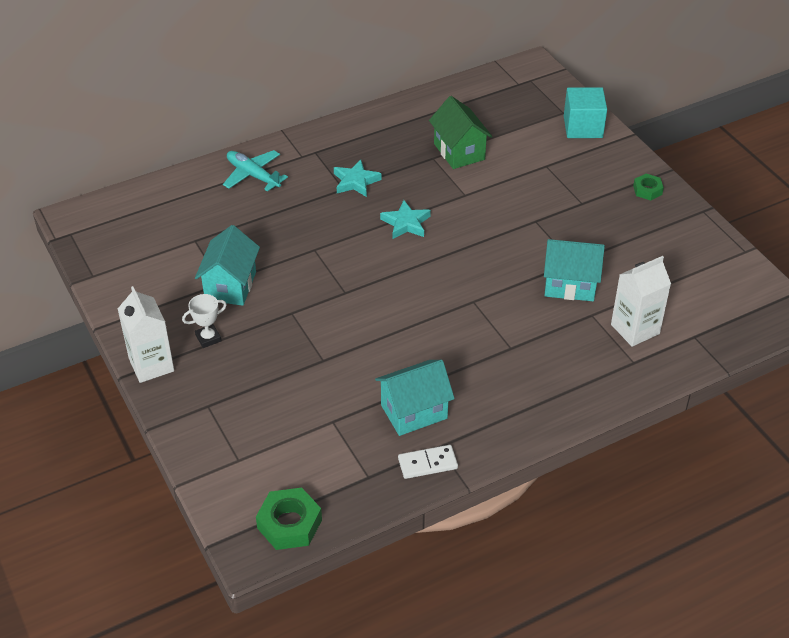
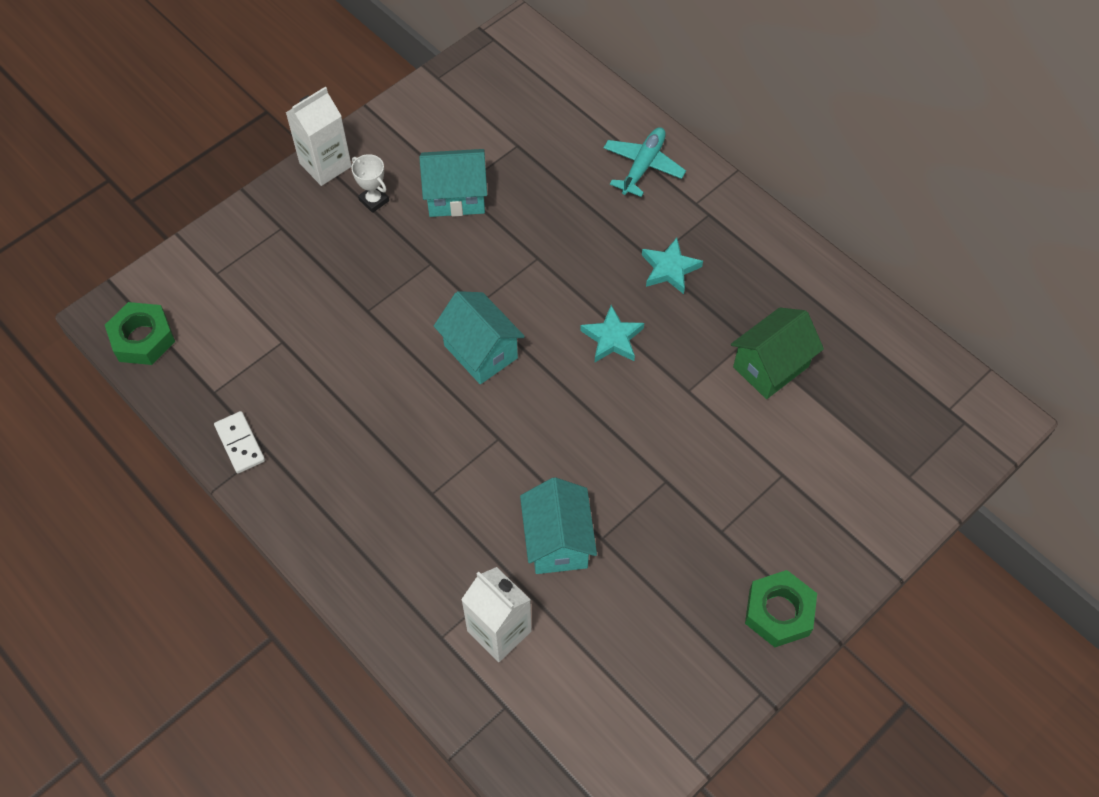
camera: 75 degrees right, 15 degrees up
turquoise house [375,360,455,436] -> turquoise house moved to [434,291,525,384]
turquoise cube [564,87,607,138] -> none
green nut [633,174,664,200] -> green nut [745,570,817,647], size x1.68

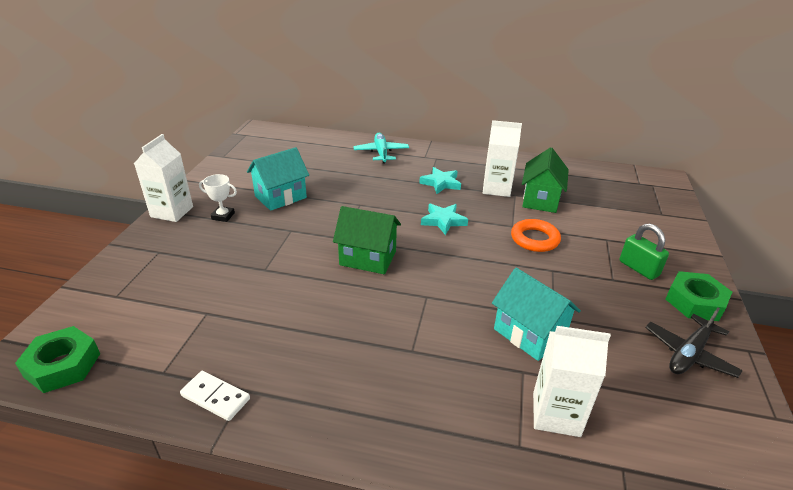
camera: 35 degrees left, 25 degrees down
turquoise house [434,291,525,384] -> green house [333,206,401,274]
none -> white carton [483,120,522,197]
none -> orange ring [511,219,561,252]
none -> green padlock [620,224,669,280]
none -> black plane [645,307,743,378]

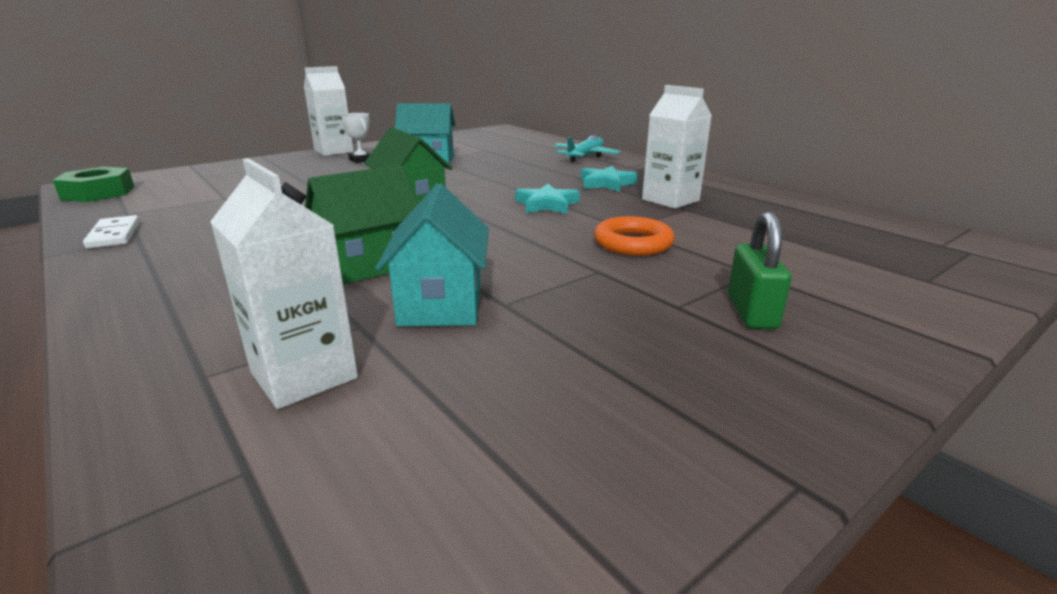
camera: 40 degrees right, 10 degrees down
green house [522,147,569,213] -> green house moved to [305,165,419,285]
black plane [645,307,743,378] -> none
green nut [666,271,732,321] -> none

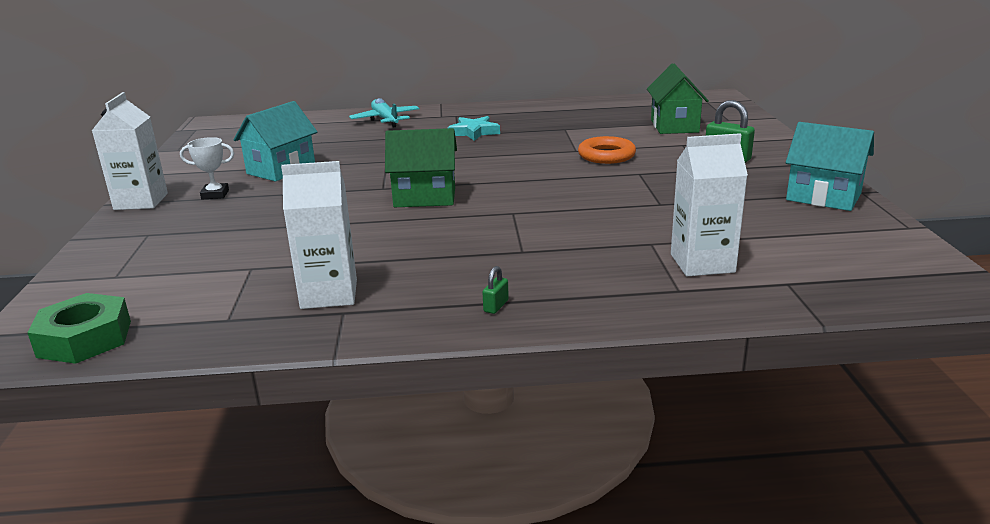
camera: 55 degrees left, 0 degrees up
white domino [83,215,140,249] -> none
green house [305,165,419,285] -> green house moved to [647,64,709,134]
turquoise house [375,184,489,327] -> turquoise house moved to [786,122,874,211]
turquoise star [515,184,580,214] -> none
white carton [642,85,712,209] -> white carton moved to [281,161,357,309]
none -> green padlock [482,266,509,314]

